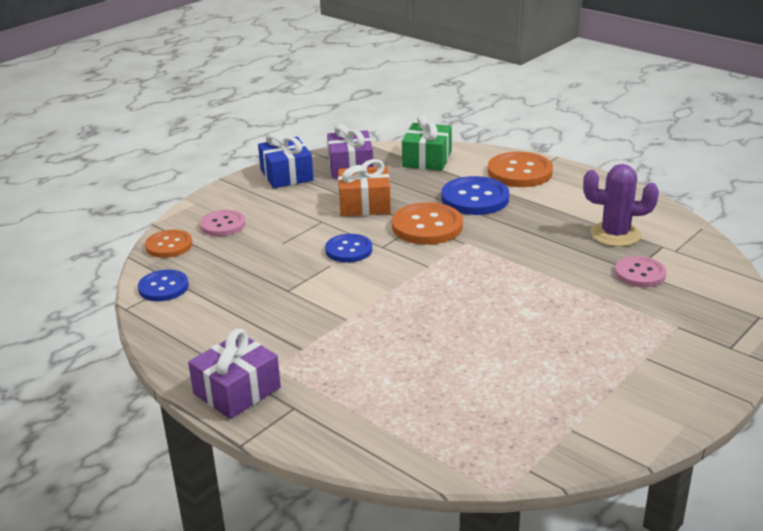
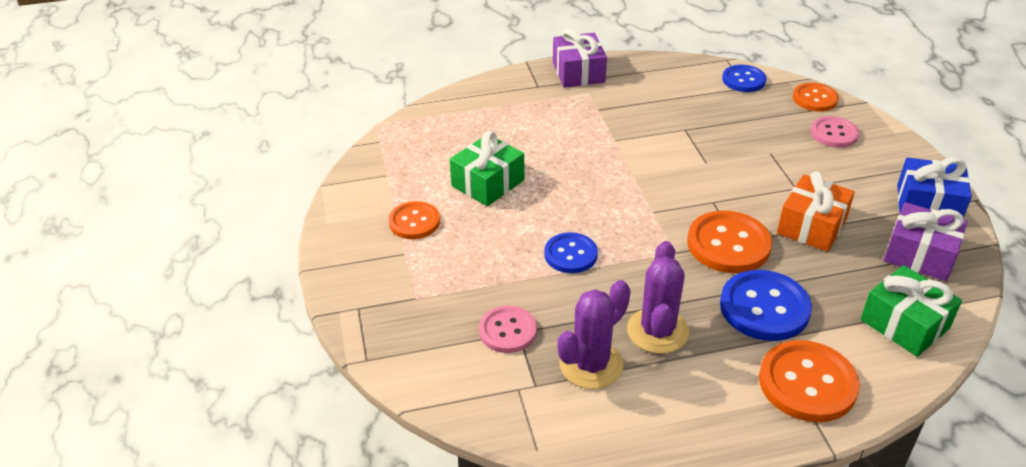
camera: 125 degrees right, 10 degrees up
blue button [325,234,372,263] -> blue button moved to [544,232,598,273]
none -> orange button [388,201,440,239]
none -> green gift [450,131,524,206]
none -> purple cactus [627,241,689,354]

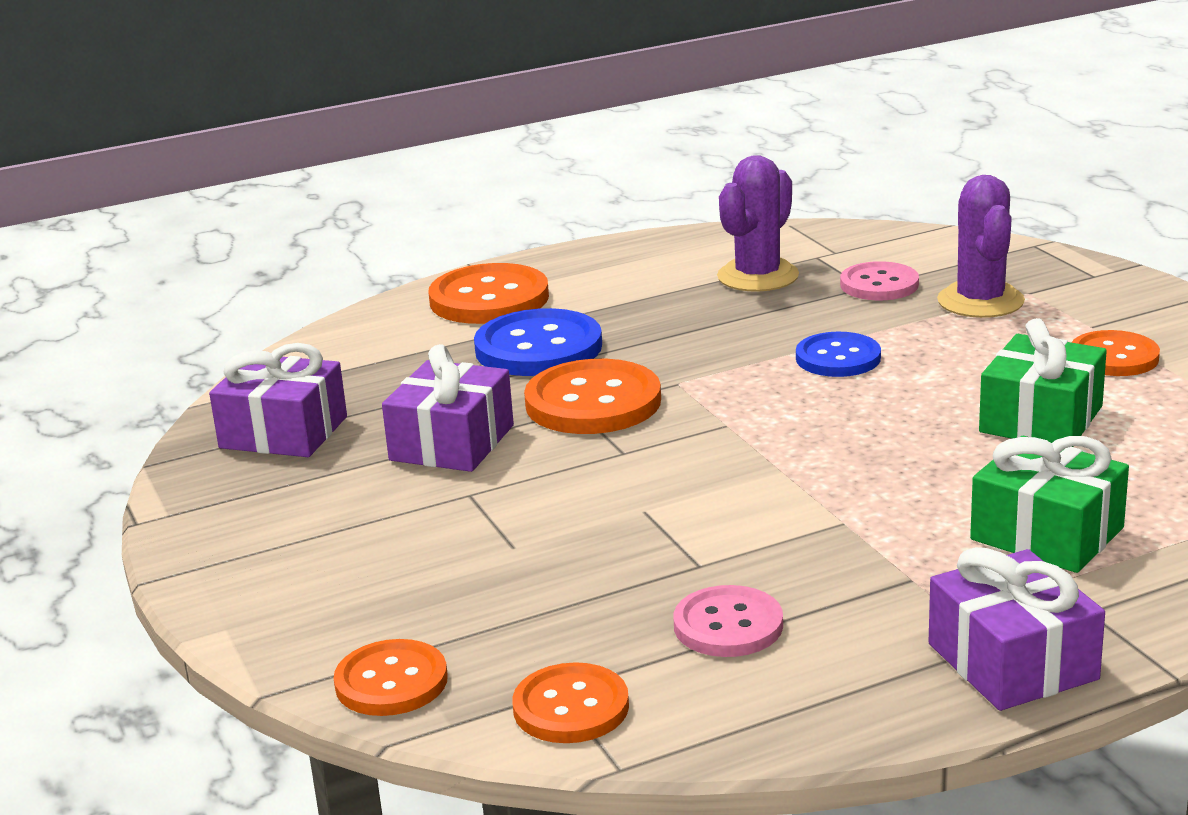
camera: 170 degrees right, 15 degrees down
purple cactus [627,241,689,354] -> purple cactus moved to [937,175,1025,318]
blue button [722,65,766,92] -> orange button [513,662,629,743]
orange gift [777,171,855,252] -> purple gift [382,344,514,472]
pink button [811,116,859,148] -> pink button moved to [674,585,783,657]
green gift [861,265,962,357] -> green gift moved to [970,436,1129,573]
blue gift [897,157,972,218] -> none

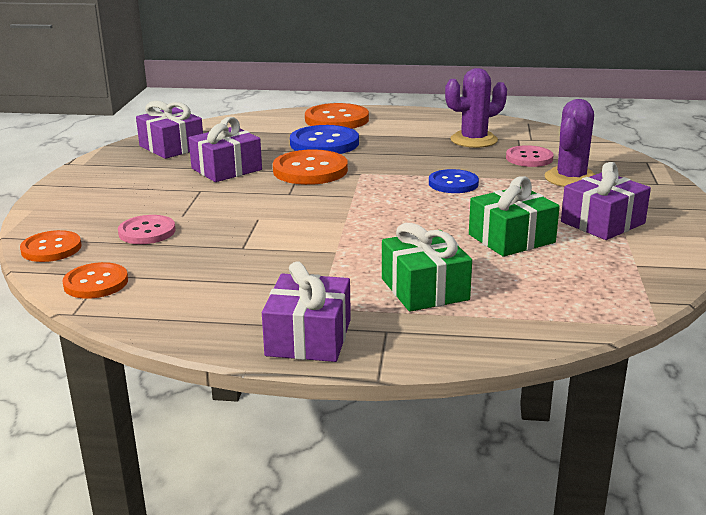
camera: 30 degrees right, 0 degrees up
pink button [674,585,783,657] -> pink button moved to [118,215,176,244]
orange button [1071,330,1160,376] -> purple gift [561,162,651,240]

